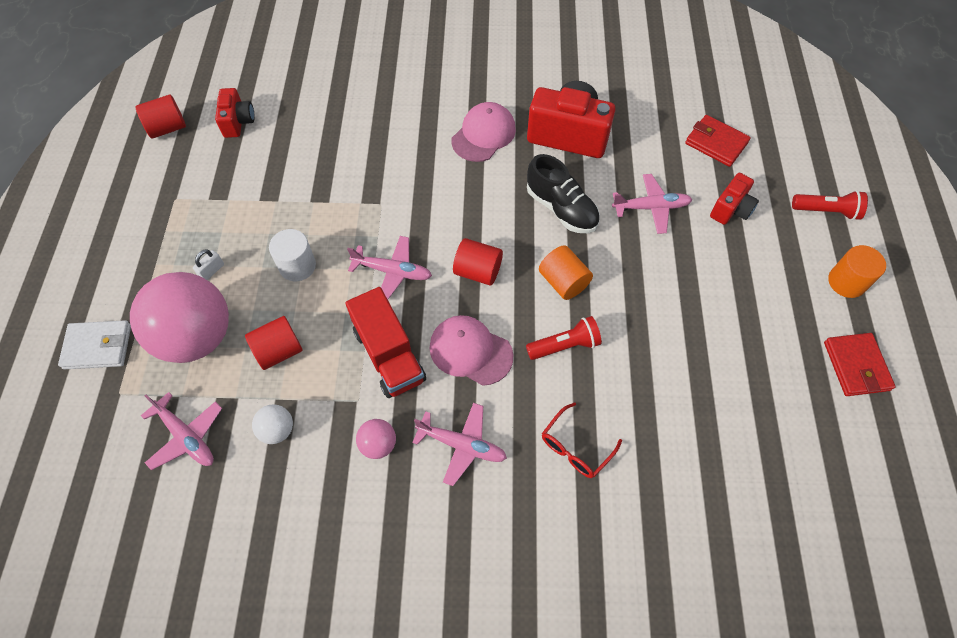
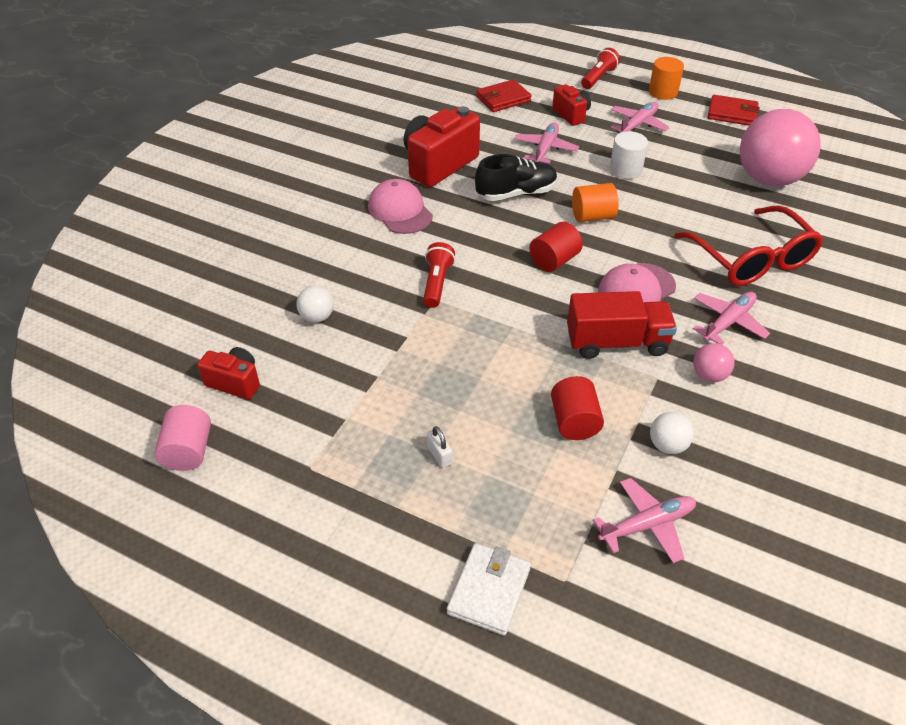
camera: 65 degrees left, 15 degrees down
pink ball [130,272,229,363] -> pink ball moved to [740,109,821,187]
red cylinder [135,94,186,139] -> pink cylinder [154,405,211,471]
white cylinder [269,229,316,281] -> white cylinder moved to [610,131,648,179]
pink plane [347,236,432,299] -> pink plane moved to [611,102,670,133]
red flashlight [526,316,602,360] -> red flashlight moved to [423,242,455,308]
red glasses [542,402,622,478] -> red glasses [674,205,823,286], size x1.95
none -> white ball [296,286,334,323]

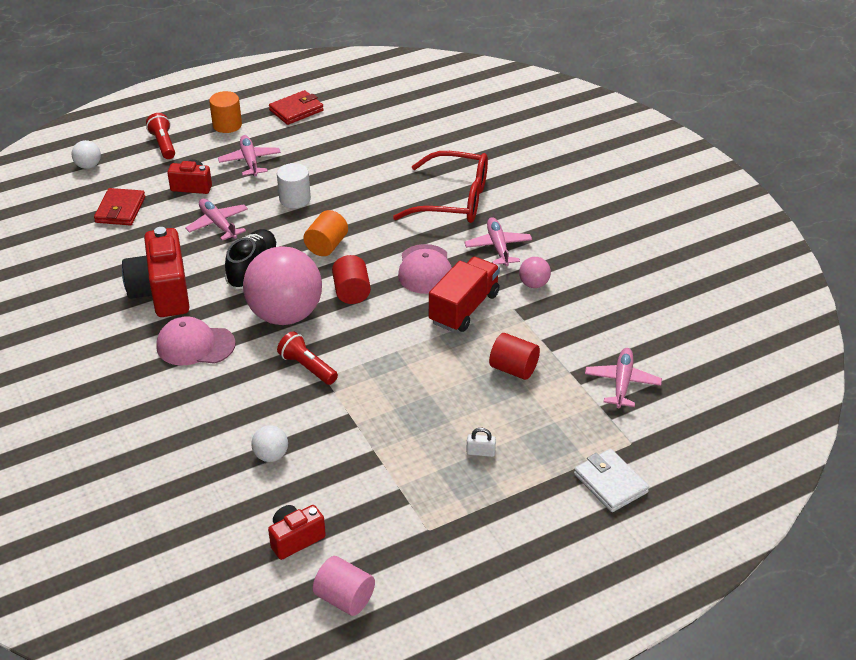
camera: 55 degrees left, 5 degrees down
white ball [650,412,694,454] -> white ball moved to [72,140,101,169]
pink ball [740,109,821,187] -> pink ball moved to [243,246,322,325]

